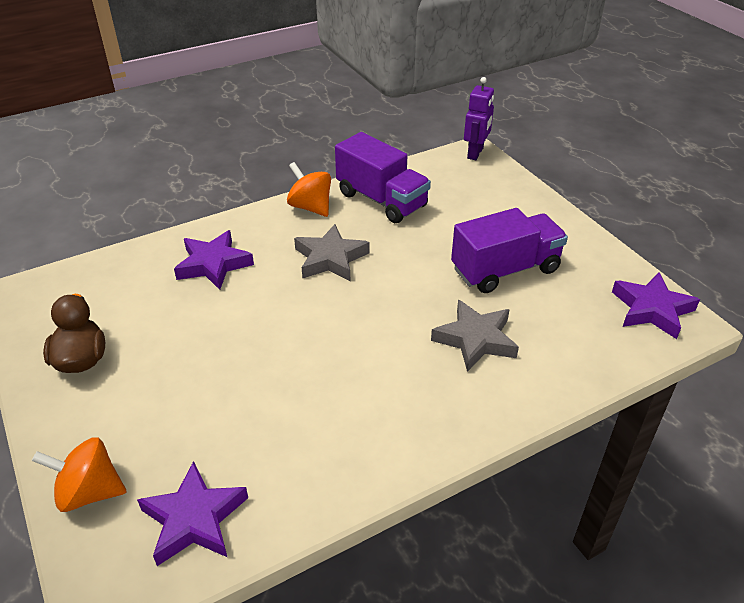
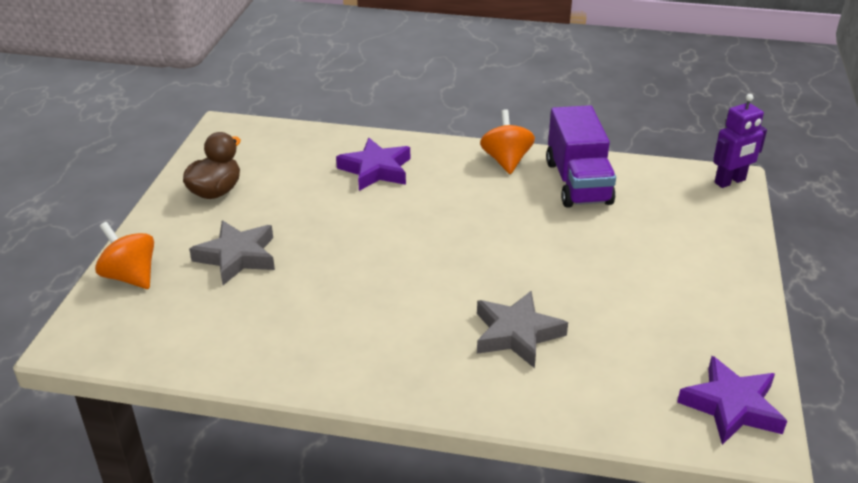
camera: 40 degrees right, 5 degrees down
purple star [137,461,248,566] -> none
grey star [294,224,370,281] -> grey star moved to [189,220,275,285]
purple truck [451,208,568,293] -> none

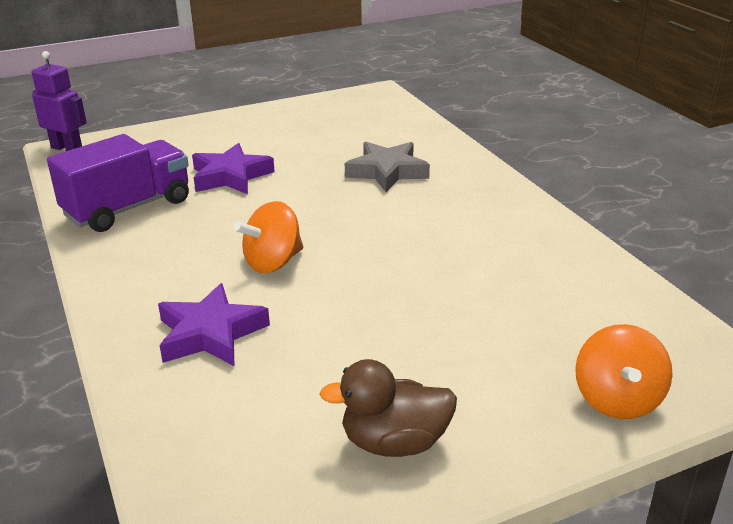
camera: 125 degrees left, 5 degrees down
grey star [189,220,275,285] -> none
orange spinning top [480,109,535,174] -> orange spinning top moved to [234,201,303,273]
purple star [677,356,787,445] -> purple star moved to [192,143,275,194]

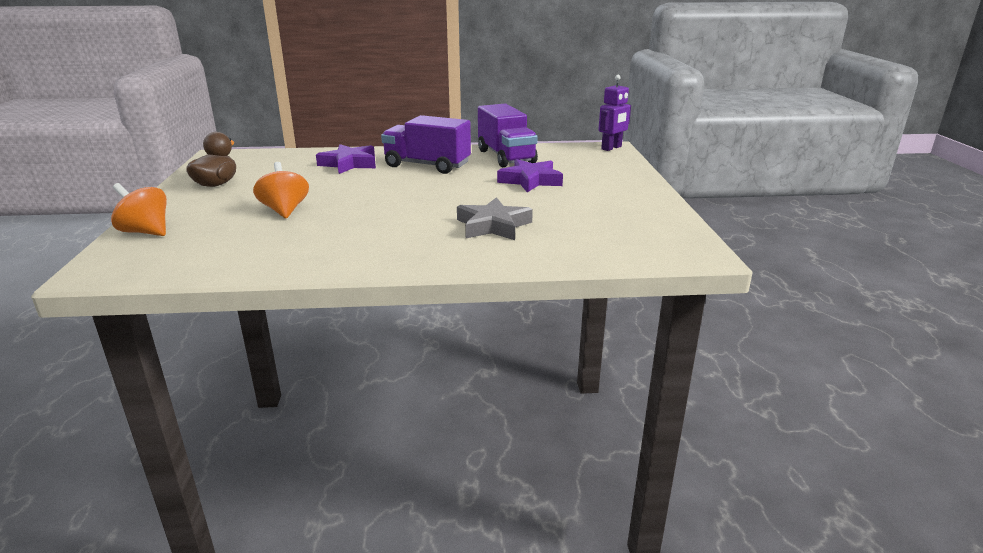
camera: 110 degrees right, 5 degrees down
orange spinning top [234,201,303,273] -> orange spinning top moved to [253,162,309,218]
none -> purple truck [381,115,471,174]

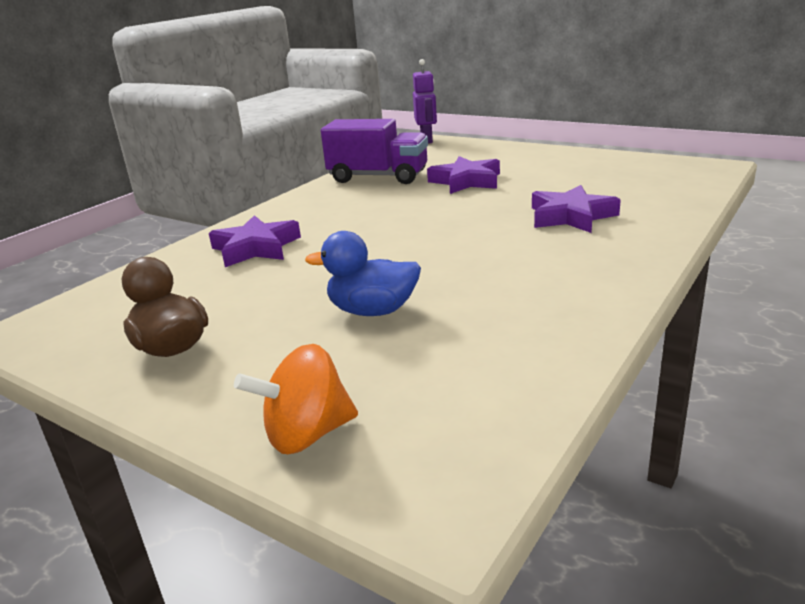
camera: 50 degrees left, 0 degrees up
orange spinning top [253,162,309,218] -> blue duck [305,231,421,316]
purple truck [381,115,471,174] -> none
grey star [457,197,533,240] -> purple star [532,185,621,233]

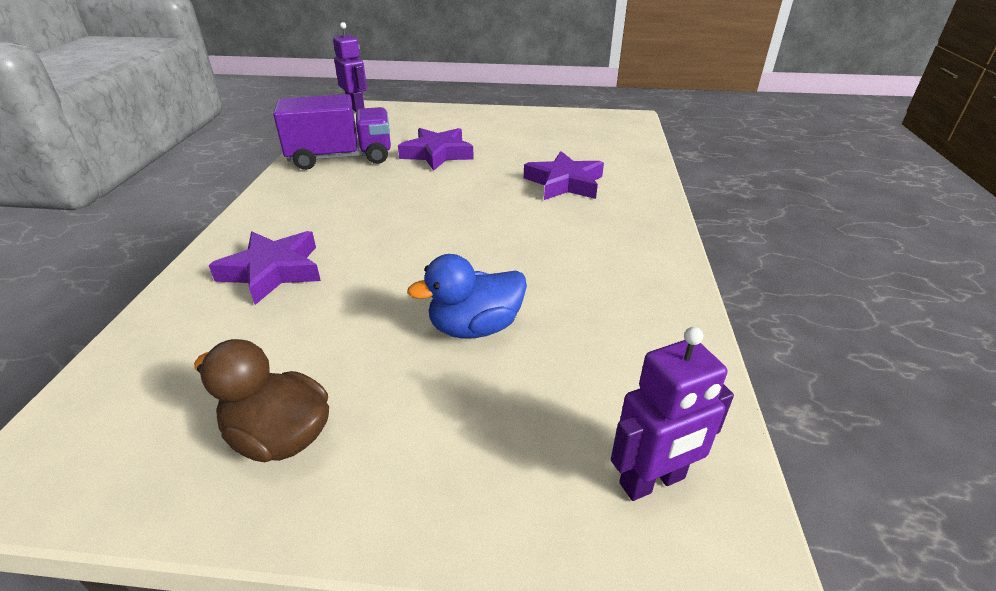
camera: 30 degrees left, 10 degrees up
orange spinning top [234,344,358,454] -> none
none -> purple robot [611,327,734,501]

